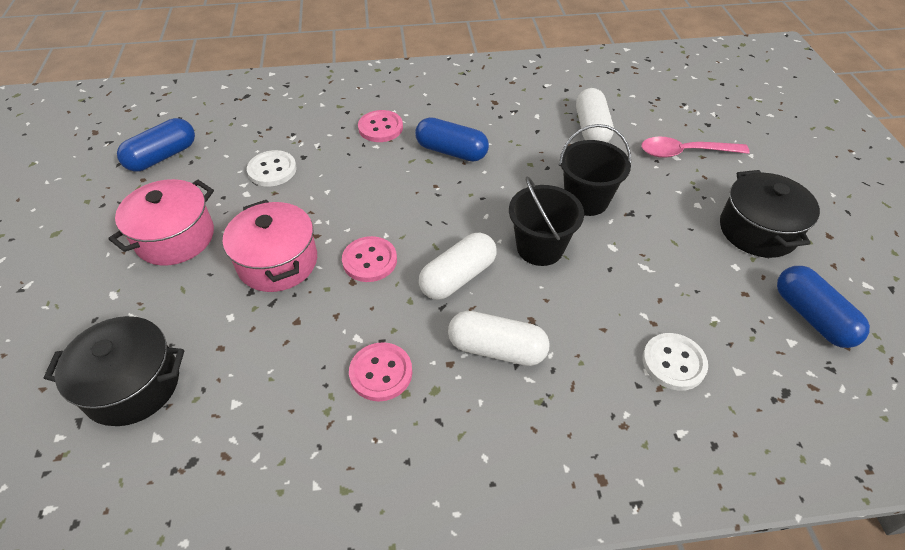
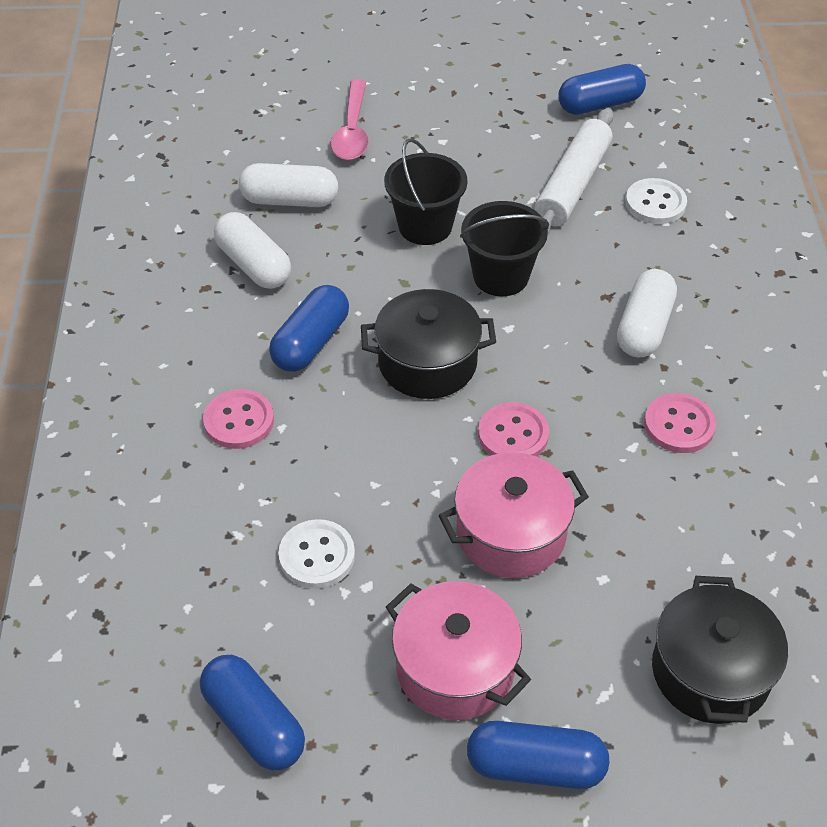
camera: 85 degrees left, 0 degrees up
white capsule [419,233,497,300] -> white capsule moved to [214,212,291,289]
black pot [720,170,820,258] -> black pot moved to [361,289,496,399]
none -> blue capsule [467,721,610,789]
none -> white rolling pin [535,108,614,234]

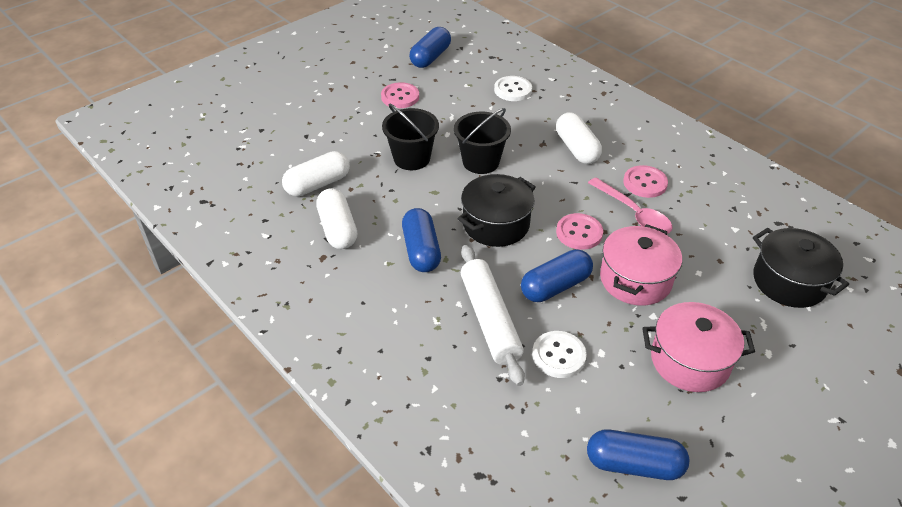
camera: 40 degrees left, 5 degrees down
pink button [203,389,274,449] -> pink button moved to [381,82,419,108]
white capsule [214,212,291,289] -> white capsule turned 60 degrees clockwise [316,188,357,249]
pink spoon [331,79,368,160] -> pink spoon moved to [588,177,672,234]
blue capsule [467,721,610,789] -> blue capsule moved to [521,249,593,302]
white rolling pin [535,108,614,234] -> white rolling pin moved to [461,245,525,386]

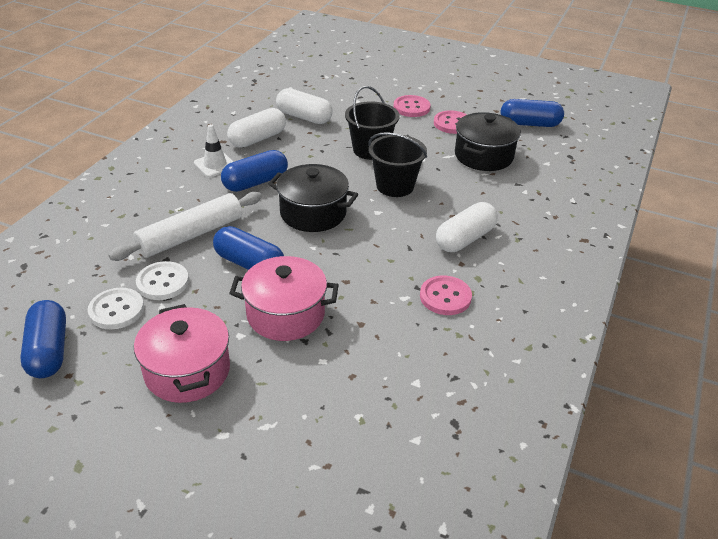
camera: 65 degrees right, 5 degrees down
white button [494,76,532,101] -> white button moved to [88,288,144,329]
pink button [556,213,603,250] -> pink button moved to [394,95,431,117]
pink spoon [588,177,672,234] -> none
black pot [753,228,849,308] -> black pot moved to [455,112,521,171]
none -> white traffic cone [194,124,233,177]

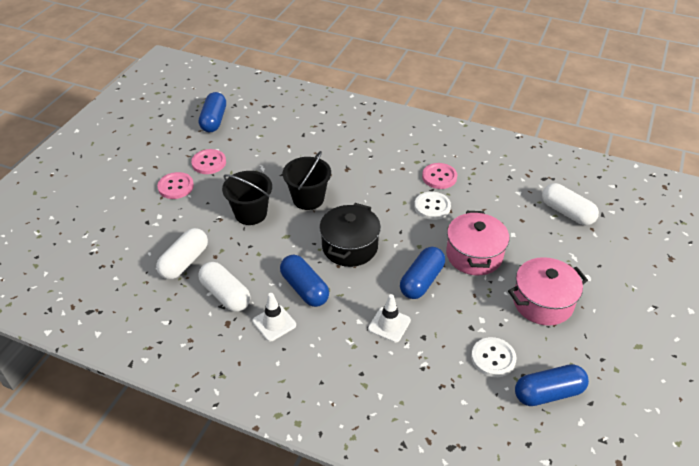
camera: 90 degrees left, 5 degrees up
white rolling pin [109,192,262,261] -> white traffic cone [368,294,411,343]
white button [136,261,189,300] -> white button moved to [414,192,451,220]
white capsule [436,202,498,252] -> white capsule moved to [542,183,599,225]
black pot [455,112,521,171] -> none

